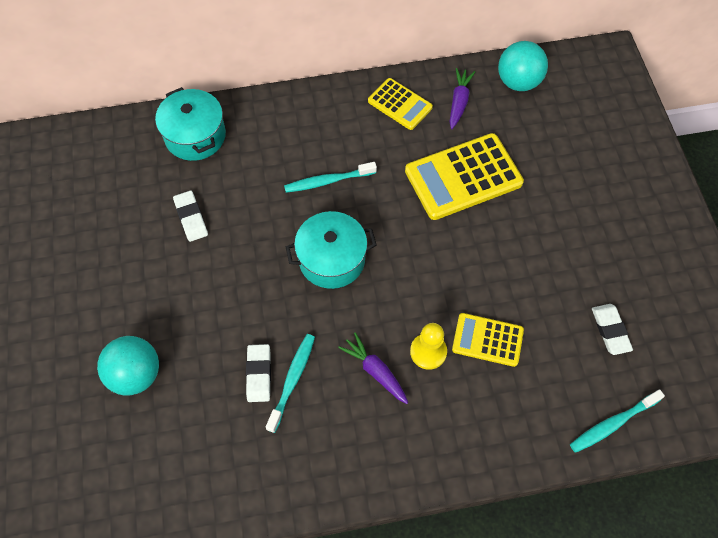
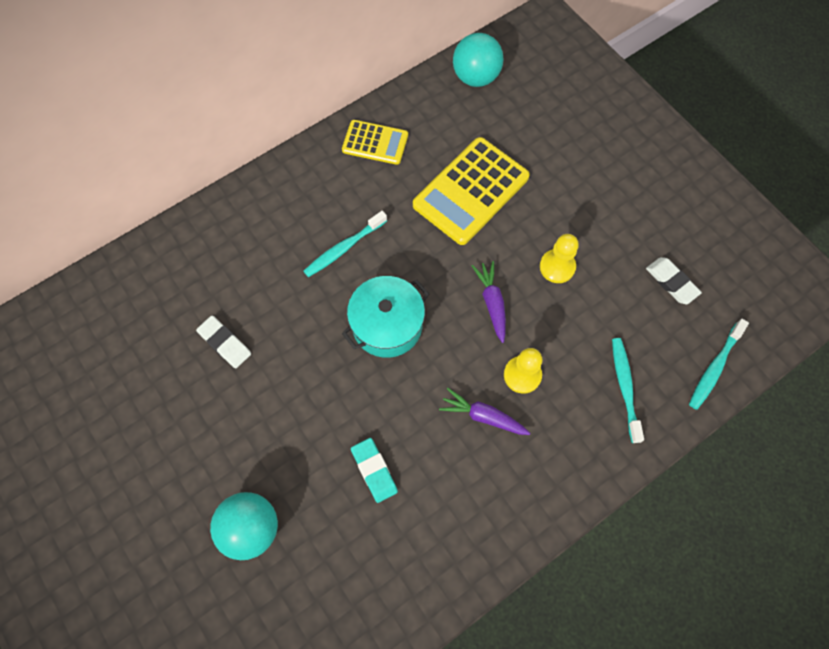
camera: 25 degrees left, 5 degrees up
turquoise pot [155,87,226,161] -> none
white eraser [246,344,271,402] -> turquoise eraser [351,438,398,503]
turquoise toothbrush [266,334,315,433] -> turquoise toothbrush moved to [612,338,644,443]
purple carrot [449,68,475,129] -> purple carrot moved to [472,261,506,343]
yellow calculator [452,313,524,367] -> none
none -> yellow pawn [540,234,579,283]

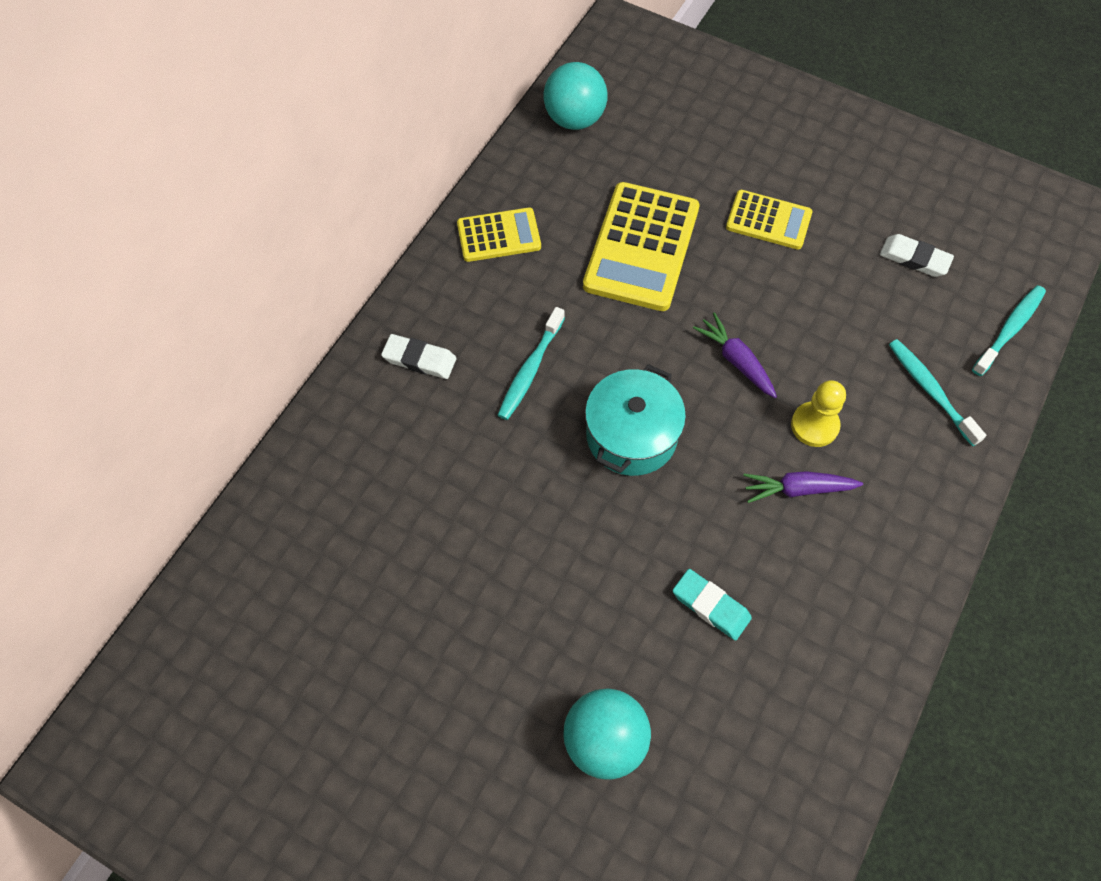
camera: 25 degrees left, 5 degrees down
white eraser [196,316,251,368] -> white eraser moved to [381,334,457,379]
yellow pawn [540,234,579,283] -> none
turquoise toothbrush [689,319,749,410] -> turquoise toothbrush turned 150 degrees counterclockwise [972,285,1046,376]
none -> yellow calculator [726,190,812,250]

